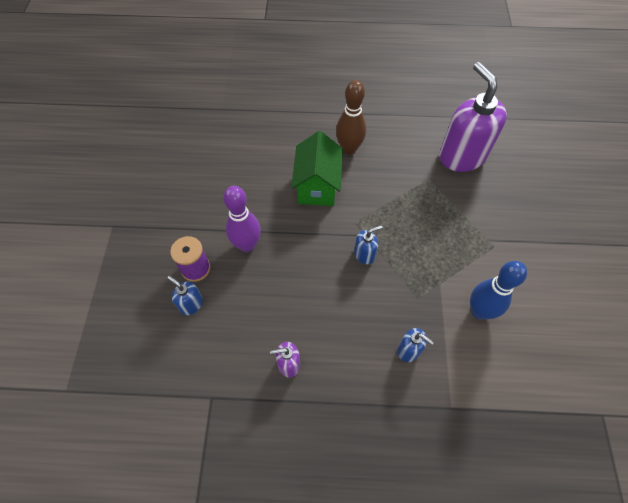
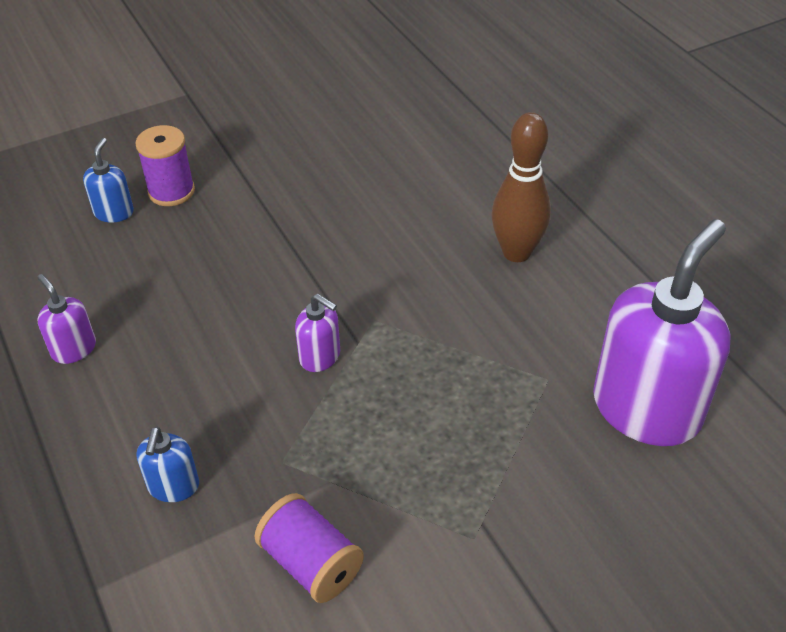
camera: 60 degrees right, 15 degrees down
purple bowling pin [223,186,261,252] -> none
green house [291,131,343,206] -> none
blue soap dispenser [354,225,382,265] -> purple soap dispenser [295,294,340,372]
blue bowling pin [470,261,527,319] -> purple spool [254,493,364,603]

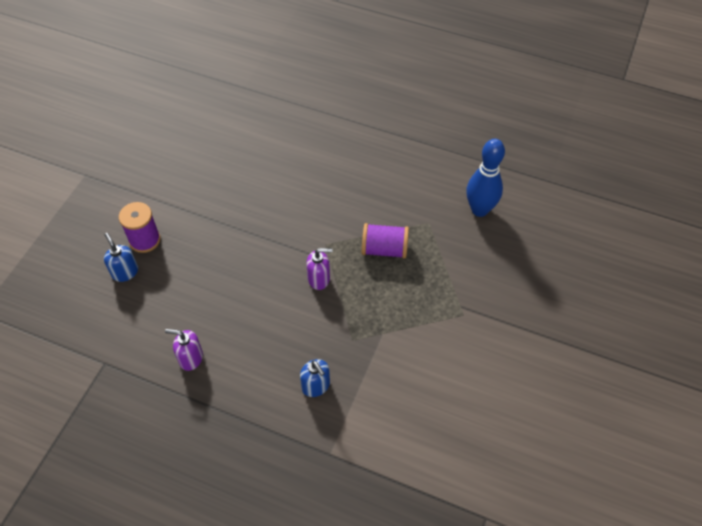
camera: 40 degrees left, 10 degrees up
purple spool [254,493,364,603] -> purple spool moved to [362,223,409,259]
brown bowling pin [491,112,551,262] -> none
purple soap dispenser [593,219,730,446] -> blue bowling pin [466,139,505,217]

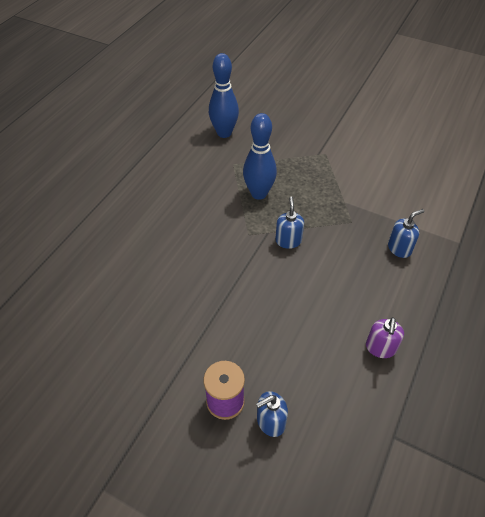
camera: 85 degrees left, 5 degrees down
purple soap dispenser [306,248,332,290] -> blue soap dispenser [275,196,304,249]
purple spool [362,223,409,259] -> blue bowling pin [243,113,277,200]

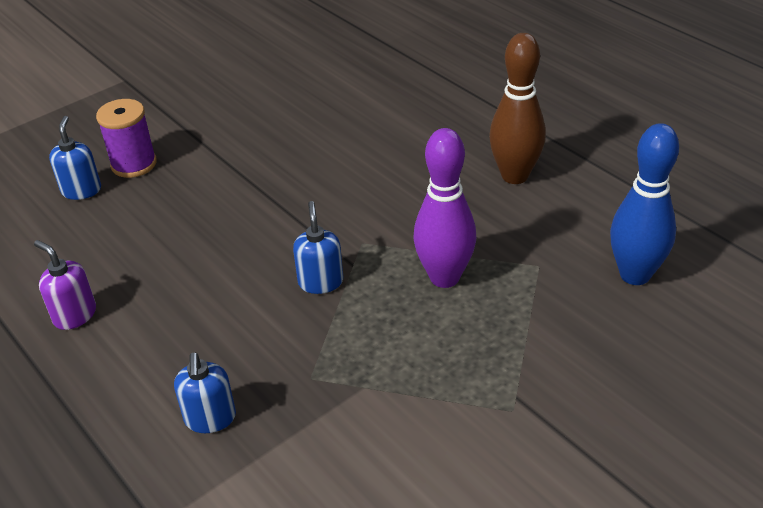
camera: 115 degrees right, 10 degrees down
blue bowling pin [243,113,277,200] -> purple bowling pin [413,128,477,288]
blue soap dispenser [275,196,304,249] -> blue soap dispenser turned 120 degrees counterclockwise [293,201,343,294]
none -> brown bowling pin [489,33,546,184]

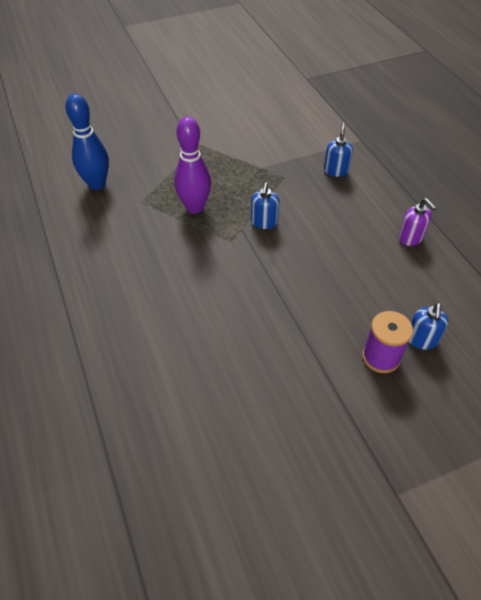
camera: 165 degrees left, 10 degrees up
brown bowling pin [489,33,546,184] -> none

